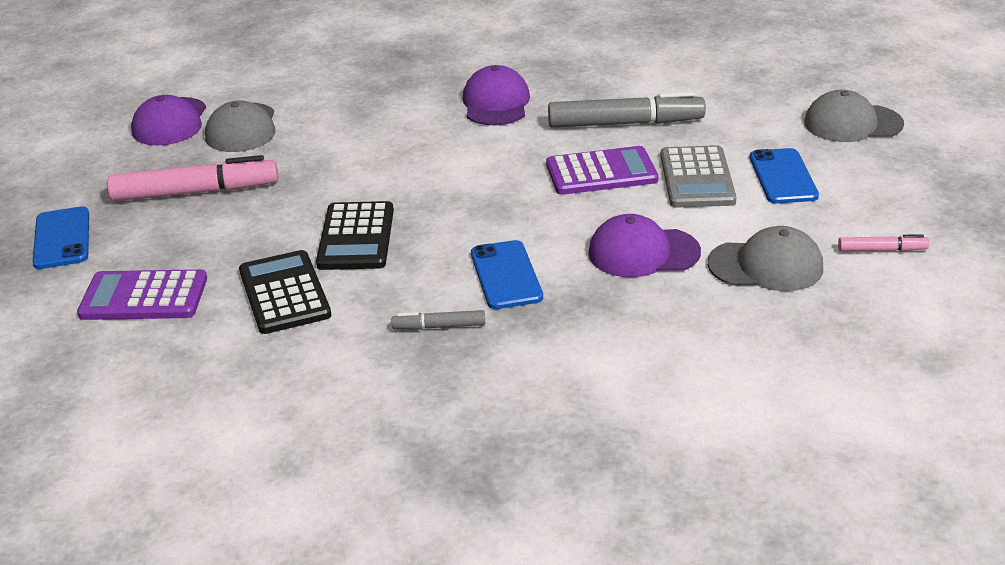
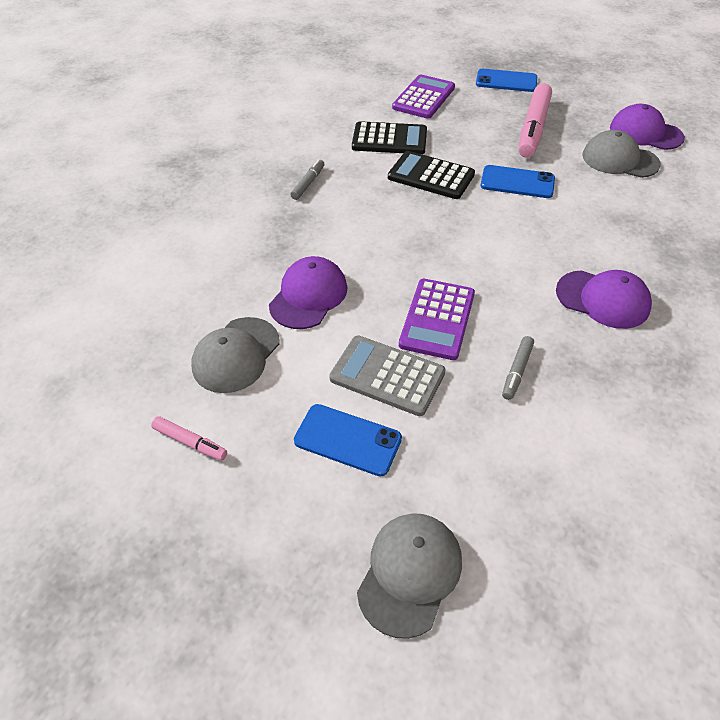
camera: 115 degrees right, 15 degrees up
blue phone [471,240,543,309] -> blue phone moved to [480,165,555,198]
grey marker [548,92,706,128] -> grey marker [502,336,534,400], size x0.48
pink marker [838,234,929,251] -> pink marker turned 90 degrees counterclockwise [151,416,227,461]

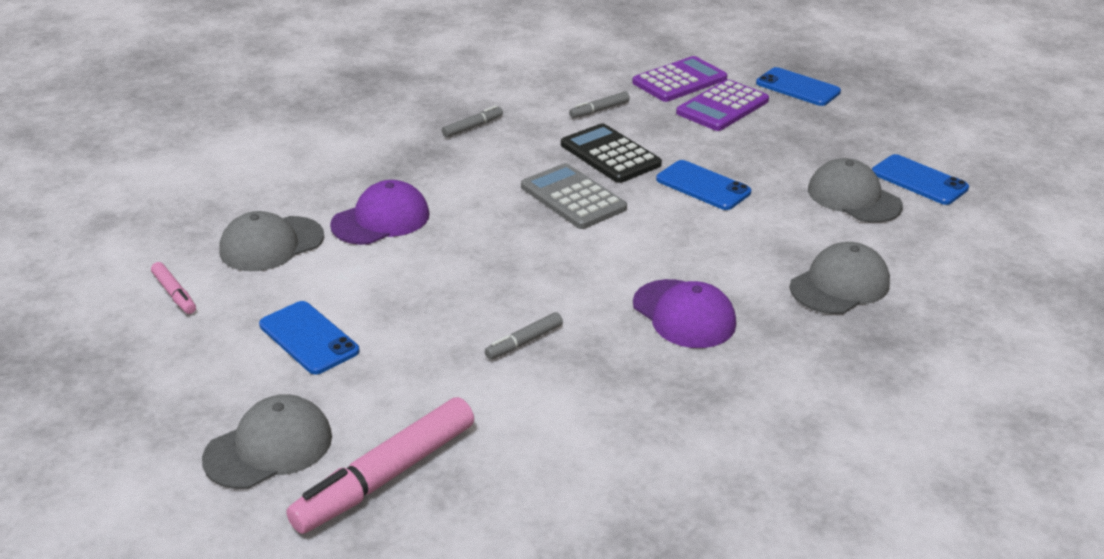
camera: 25 degrees right, 15 degrees down
grey calculator [329,335,446,416] -> grey calculator moved to [521,163,627,229]
black calculator [352,121,427,154] -> grey marker [569,91,630,118]
purple calculator [399,279,475,360] -> purple calculator moved to [676,79,769,131]
pink marker [519,83,552,158] -> pink marker moved to [286,397,474,534]
purple cap [610,104,685,150] -> blue phone [872,154,969,205]
none -> grey cap [790,242,890,314]

